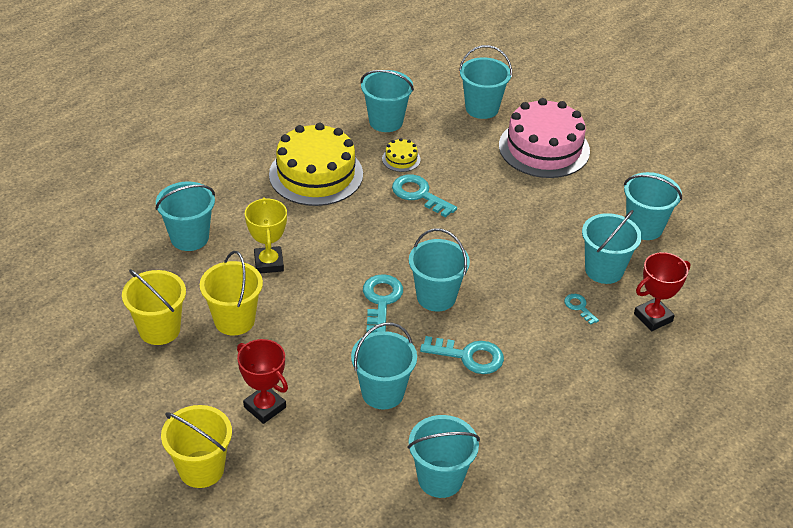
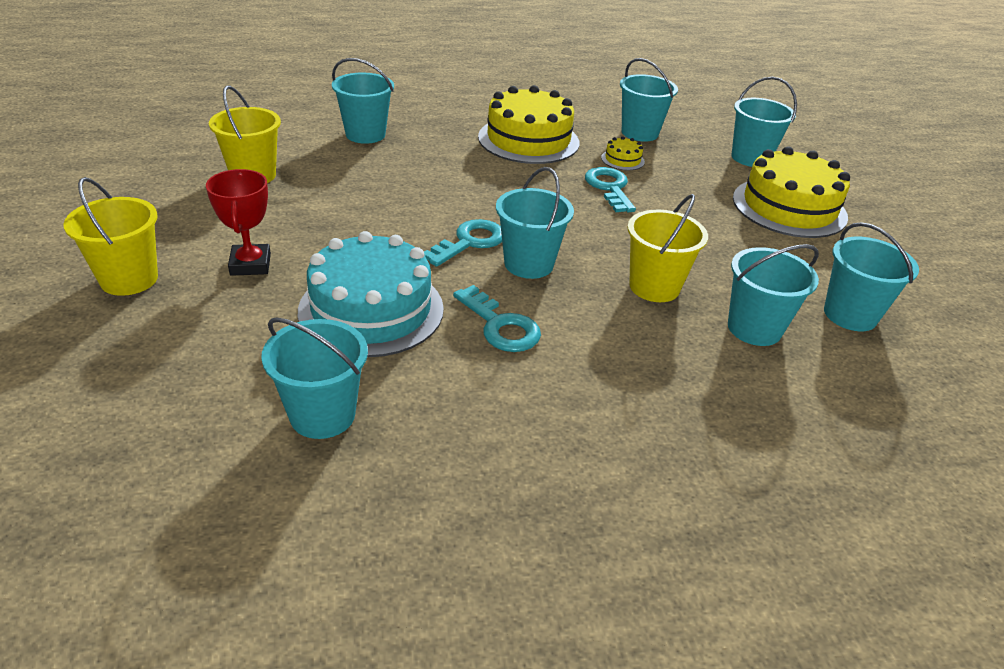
camera: 35 degrees right, 5 degrees down
yellow bucket [200,251,263,335] -> yellow bucket moved to [627,194,708,302]
yellow trophy [245,198,287,273] -> none
turquoise bucket [351,323,417,409] -> turquoise cake [298,231,444,357]
pink cake [499,98,590,178] -> yellow cake [733,147,850,238]
turquoise key [564,294,599,325] -> none
red trophy [634,252,690,331] -> none

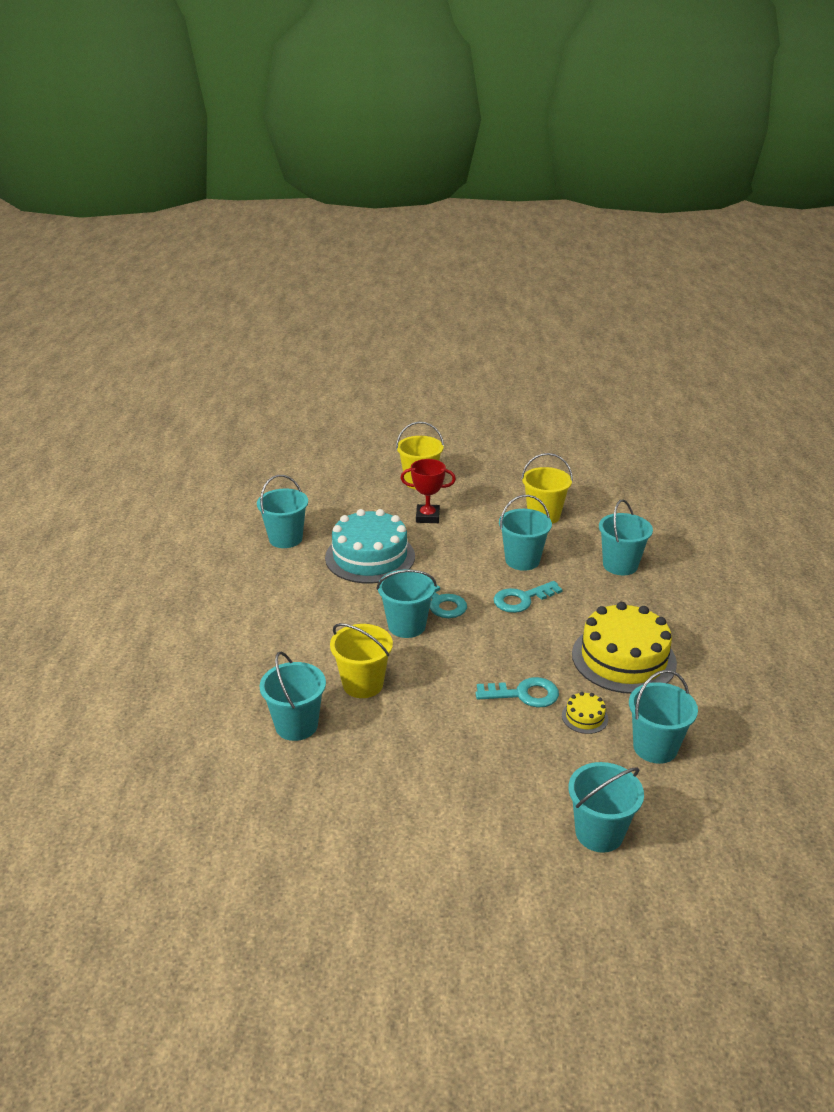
camera: 105 degrees right, 5 degrees down
turquoise key [453,285,541,352] -> turquoise key moved to [494,581,563,613]
yellow cake [733,147,850,238] -> none
turquoise bucket [824,222,919,331] -> turquoise bucket moved to [499,495,552,571]

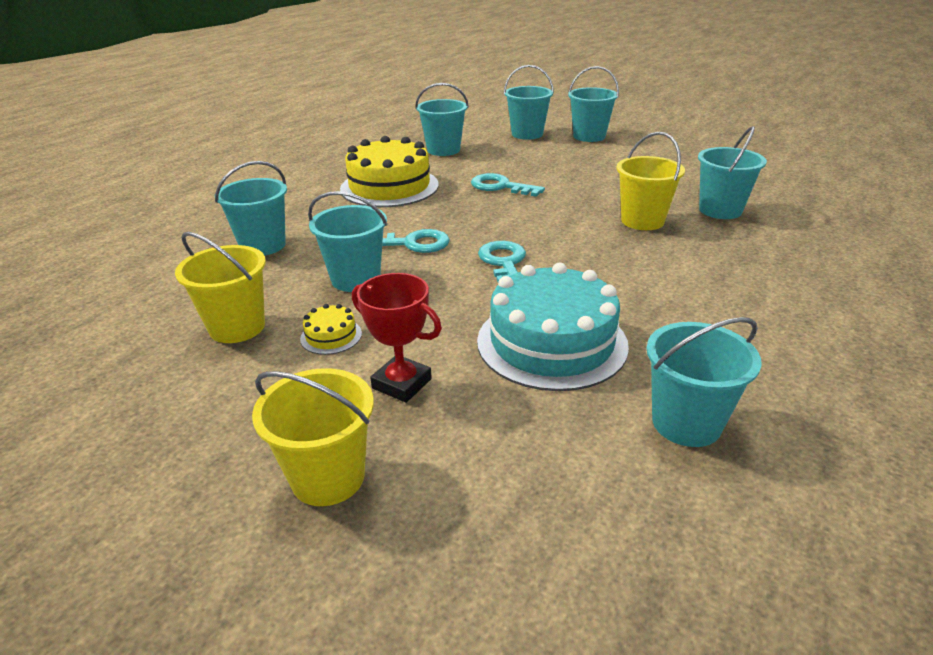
camera: 150 degrees left, 0 degrees up
turquoise bucket [376,569,437,638] -> turquoise bucket moved to [568,66,619,142]
yellow cake [562,692,608,734] -> yellow cake moved to [300,304,362,355]

